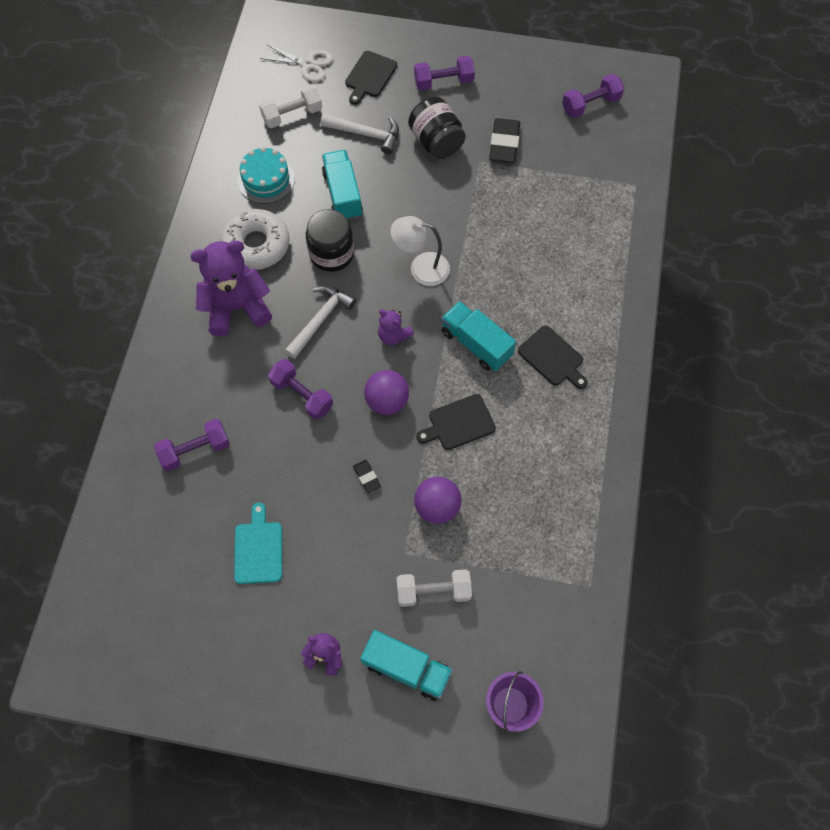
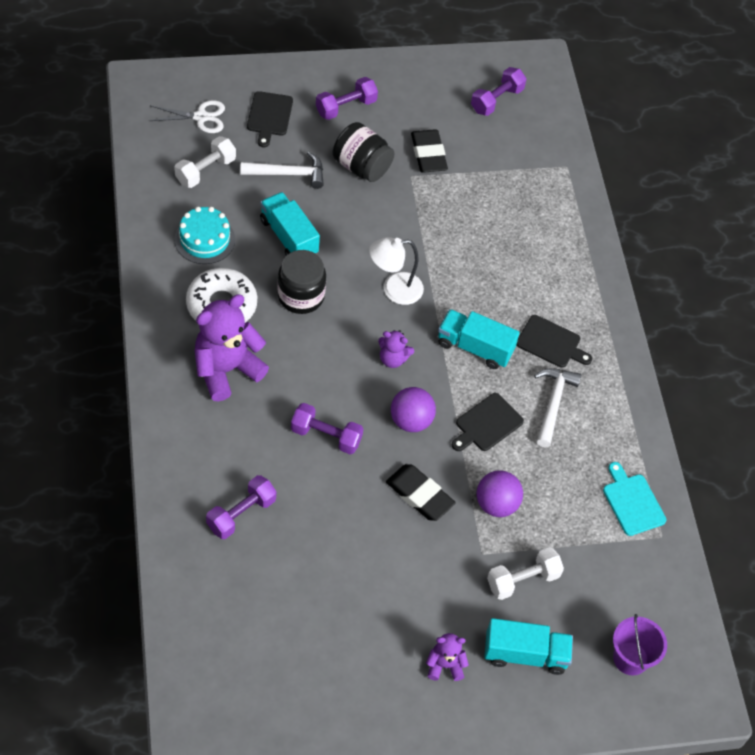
camera: 25 degrees left, 10 degrees down
turquoise cutting board [234,502,282,584] -> turquoise cutting board moved to [603,462,666,536]
white hammer [285,286,356,359] -> white hammer moved to [534,368,581,447]
black eraser [353,460,381,493] -> black eraser [386,464,456,521], size x1.97

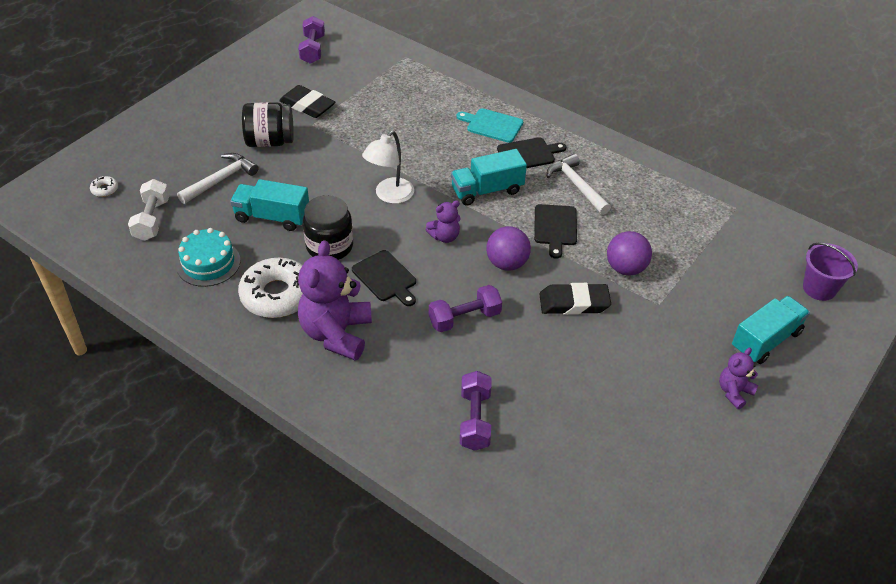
camera: 40 degrees left, 10 degrees down
white scissors [149,100,225,133] -> white donut [90,176,118,197]
black cutting board [247,91,293,147] -> black cutting board moved to [352,250,416,306]
purple dumbbell [316,77,378,120] -> none
white dumbbell [487,547,564,600] -> none
turquoise cutting board [603,462,666,536] -> turquoise cutting board moved to [456,108,523,143]

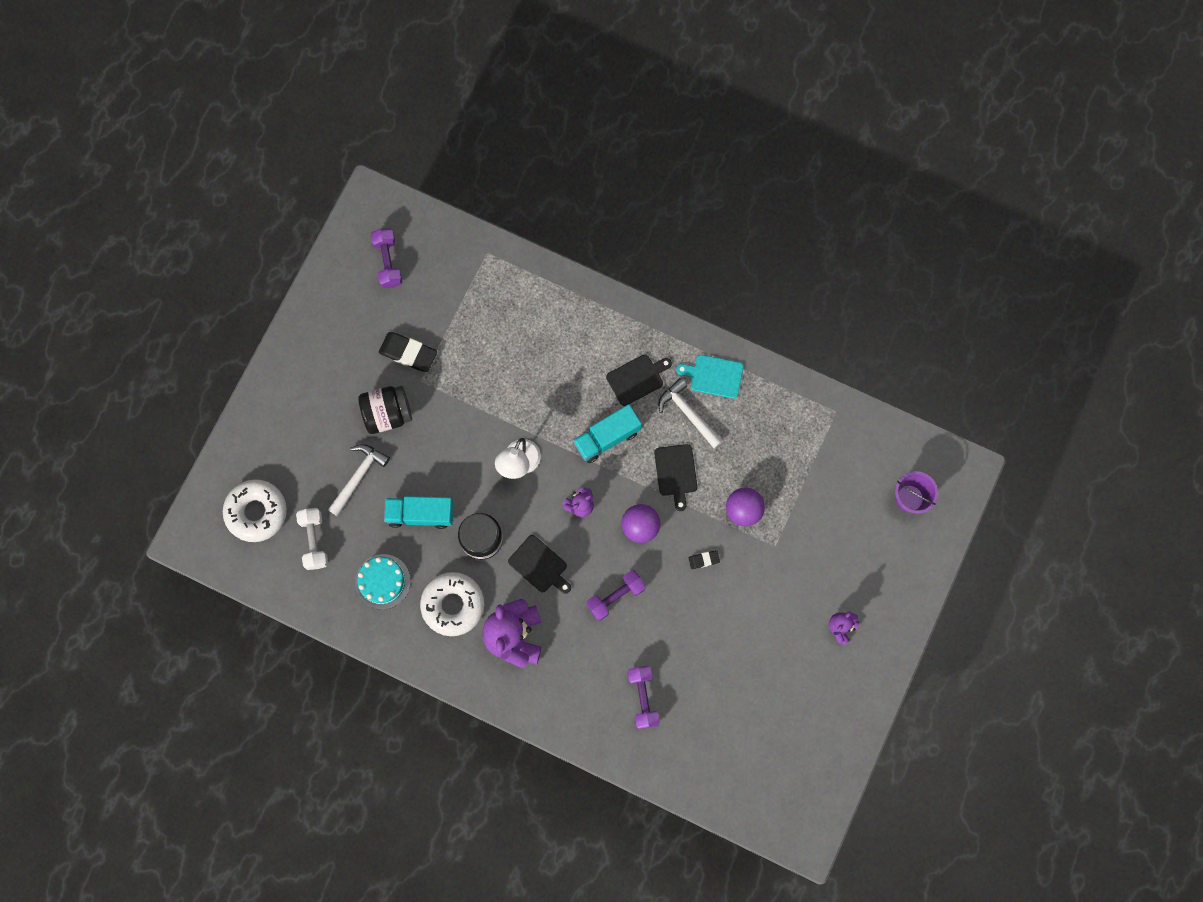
camera: 10 degrees left, 30 degrees up
white donut [90,176,118,197] -> white donut [223,479,287,542], size x2.48
turquoise cutting board [456,108,523,143] -> turquoise cutting board moved to [676,355,743,399]
black eraser [539,283,611,315] -> black eraser [689,550,720,569], size x0.51
turquoise truck [732,296,810,364] -> none

